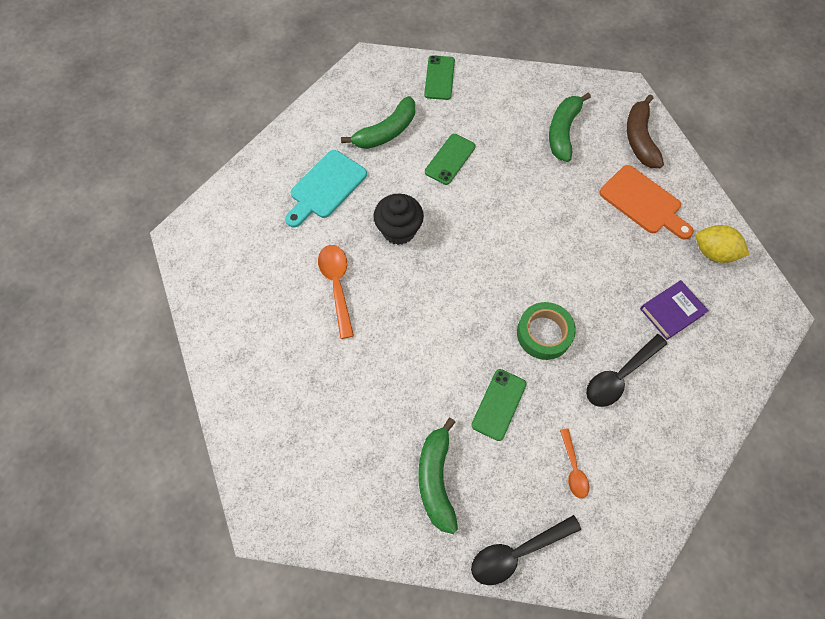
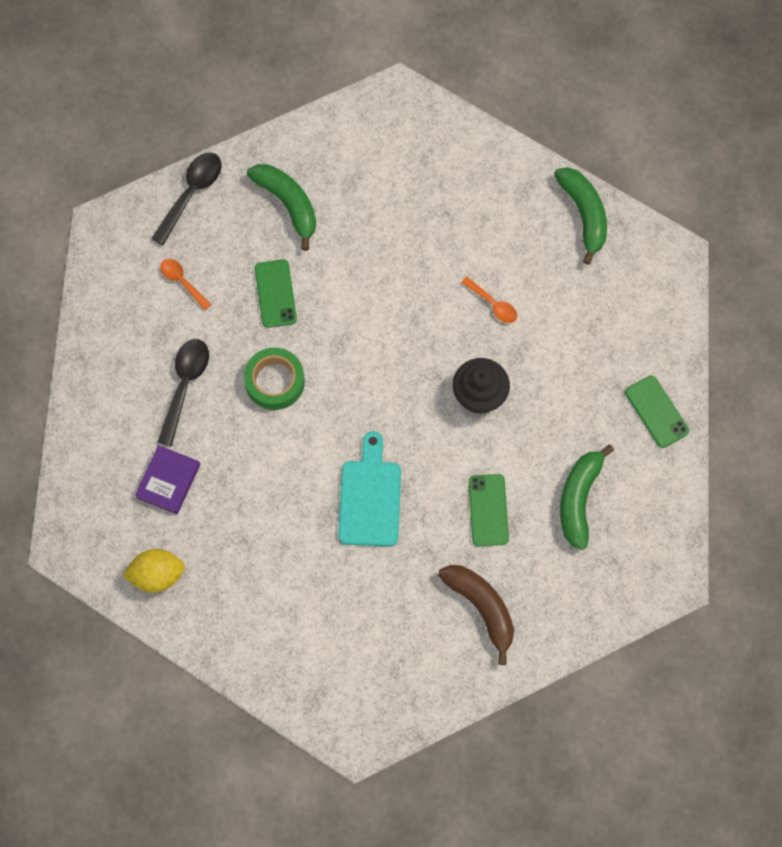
camera: 145 degrees right, 5 degrees up
turquoise cutting board [285,150,367,227] -> turquoise cutting board moved to [338,431,401,547]
orange spoon [318,245,354,339] -> orange spoon [461,277,517,323], size x0.61
green phone [424,55,455,100] -> green phone moved to [625,375,689,448]
green banana [549,92,591,162] -> green banana moved to [554,167,607,265]
orange cutting board [599,165,694,240] -> none
brown banana [627,95,664,168] -> brown banana moved to [438,565,514,665]

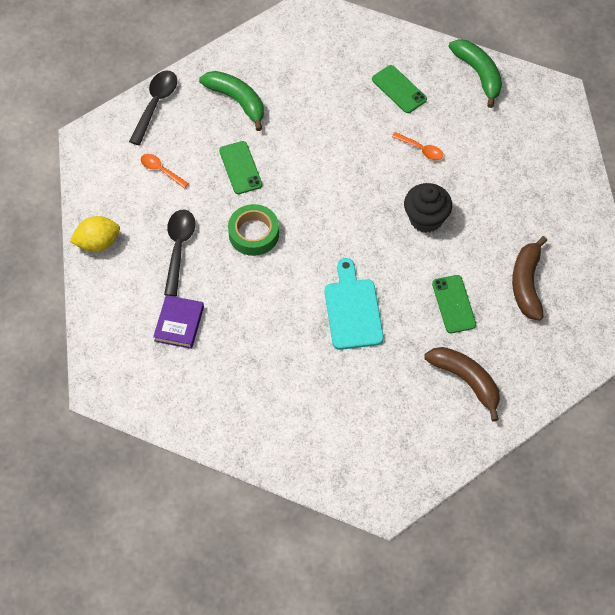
camera: 10 degrees left, 10 degrees down
yellow lemon [122,549,185,593] -> yellow lemon moved to [70,216,120,252]
green banana [560,444,614,550] -> brown banana [512,236,547,321]
green phone [625,375,689,448] -> green phone moved to [372,65,427,113]

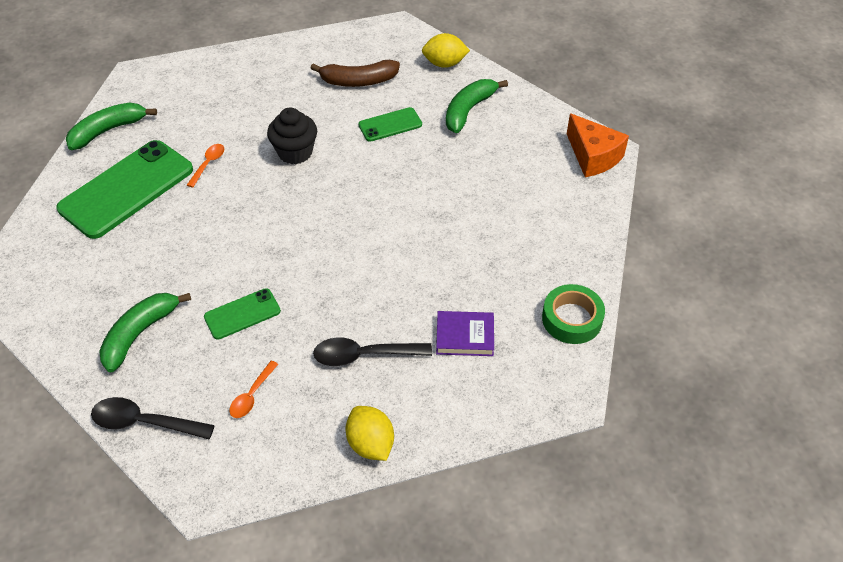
camera: 100 degrees left, 10 degrees down
green tape [228,204,279,256] -> green tape moved to [542,284,605,344]
turquoise cutting board [325,258,384,350] -> none
green phone [372,65,427,113] -> green phone [56,140,193,239], size x2.02
brown banana [424,347,500,422] -> green banana [446,79,508,133]
none -> yellow lemon [422,33,470,68]
none -> orange cheese [567,113,629,177]

